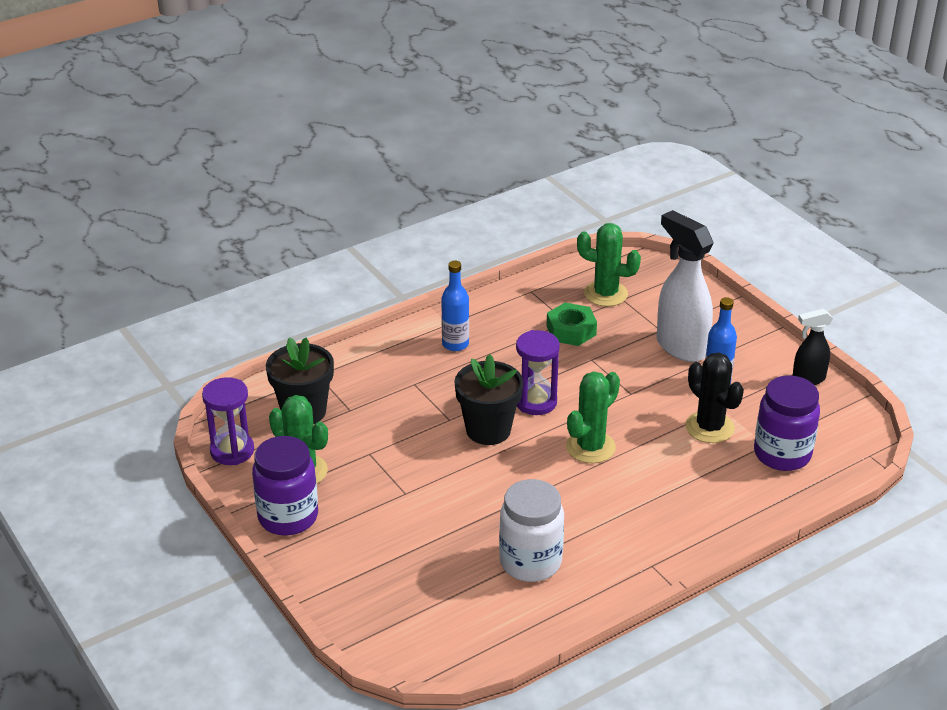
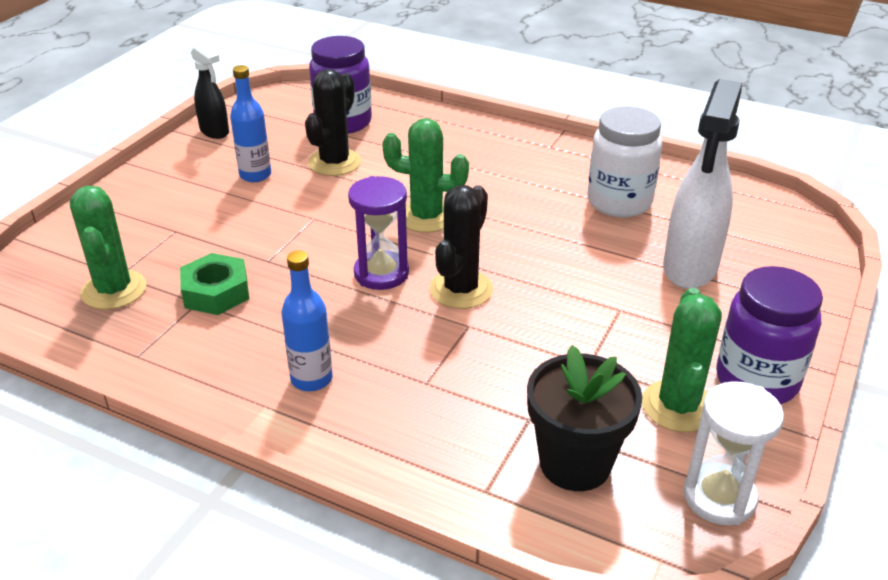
camera: 120 degrees left, 0 degrees up
purple hourglass [202,377,254,465] -> white hourglass [683,381,784,525]
black flower pot [454,354,523,445] -> black cactus [429,185,493,309]
white spray bottle [657,210,714,362] -> white spray bottle moved to [663,79,742,289]

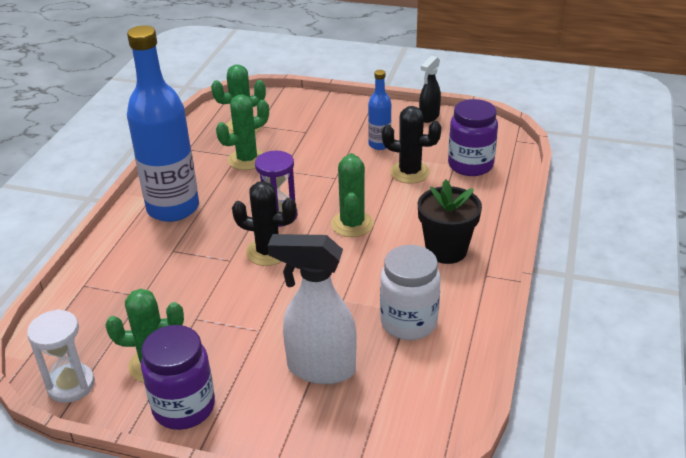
camera: 80 degrees right, 0 degrees up
green nut [180,253,249,315] -> green cactus [216,94,269,170]
blue bottle [281,250,333,391] -> blue bottle [127,25,199,222], size x2.15
black flower pot [527,345,642,491] -> black flower pot moved to [418,179,482,264]

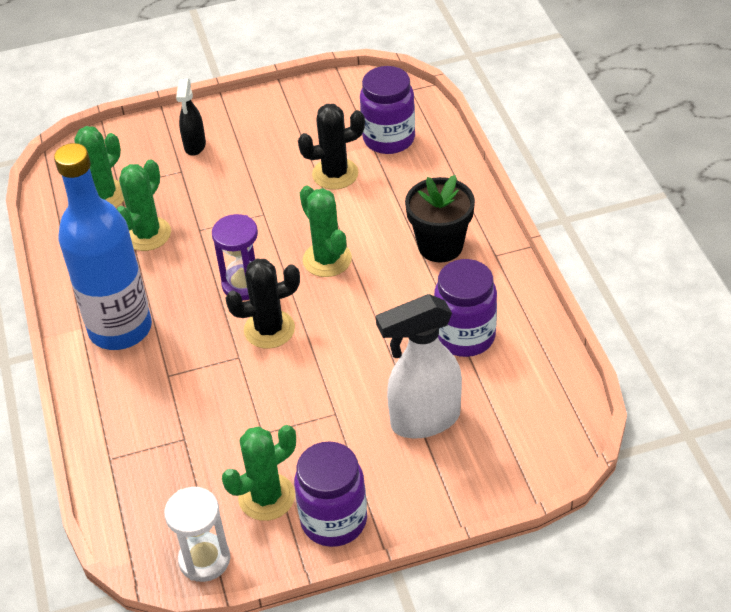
camera: 30 degrees left, 10 degrees up
blue bottle [368,70,391,150] -> none
white jar [380,245,441,340] -> purple jar [434,259,497,357]
black spray bottle [419,56,441,123] -> black spray bottle moved to [176,79,206,156]

